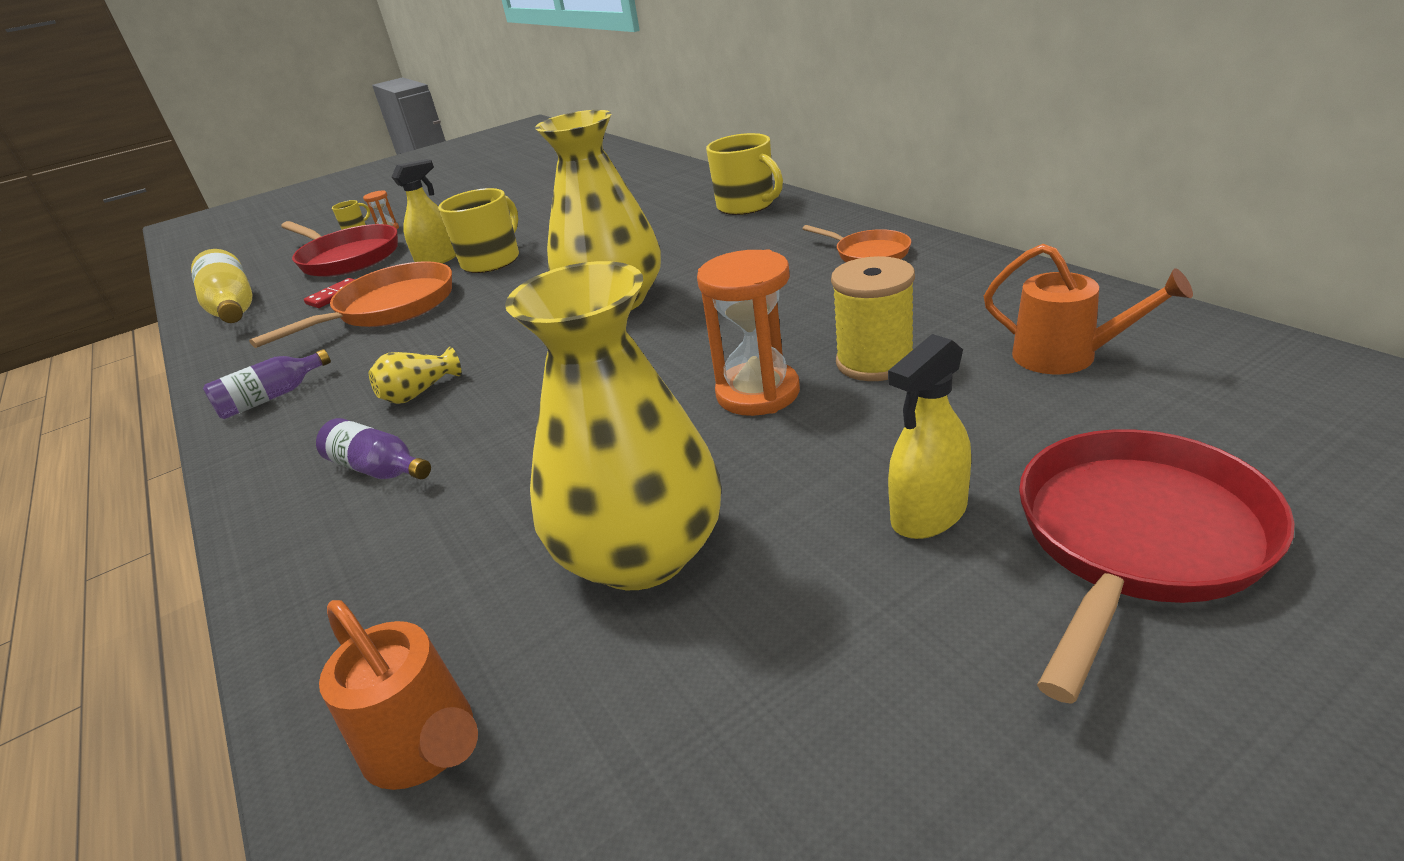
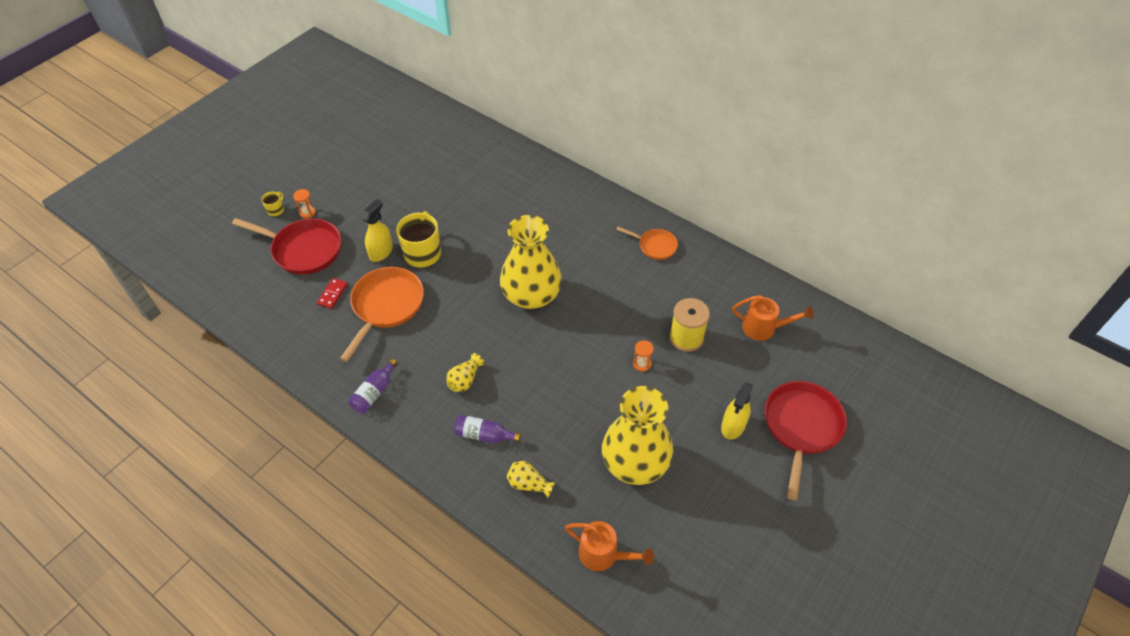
camera: 25 degrees left, 20 degrees up
yellow bottle [191,249,252,323] -> none
orange hourglass [697,250,800,416] -> orange hourglass [633,340,654,372], size x0.48
yellow mug [706,133,783,215] -> none
none -> yellow vase [507,461,555,498]

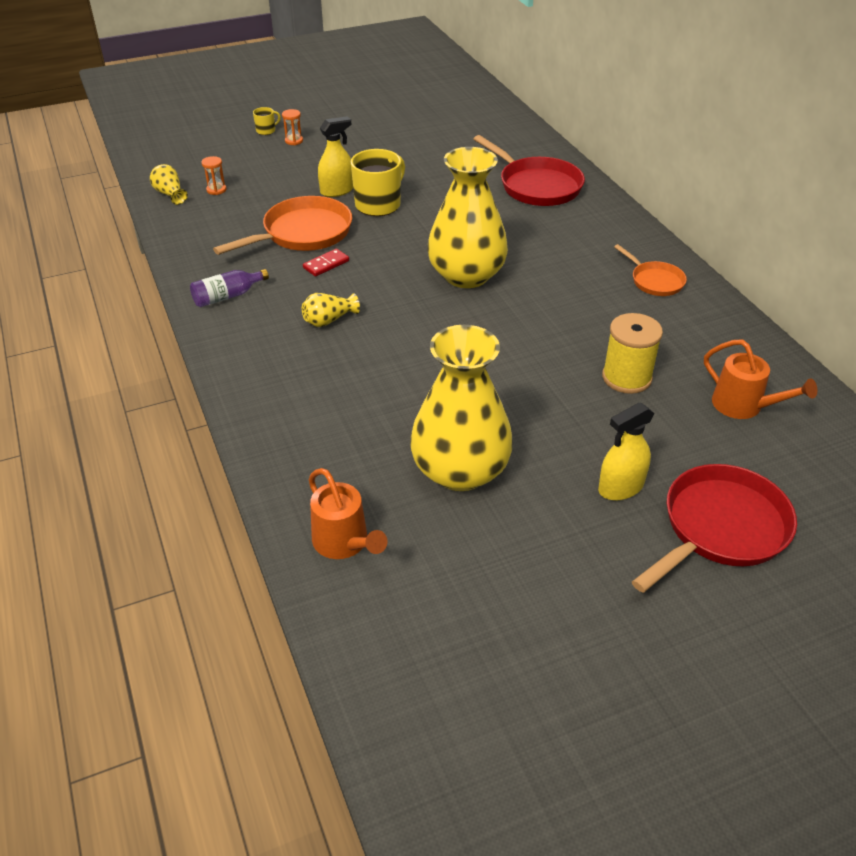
camera: 30 degrees right, 10 degrees down
red pan [232,218,341,275] -> red pan moved to [474,135,585,206]
red domino [317,278,348,309] -> red domino moved to [303,249,349,277]
purple bottle [454,415,521,443] -> none
yellow vase [507,461,555,498] -> yellow vase moved to [150,164,188,205]
orange hourglass [633,340,654,372] -> orange hourglass moved to [201,156,226,195]

